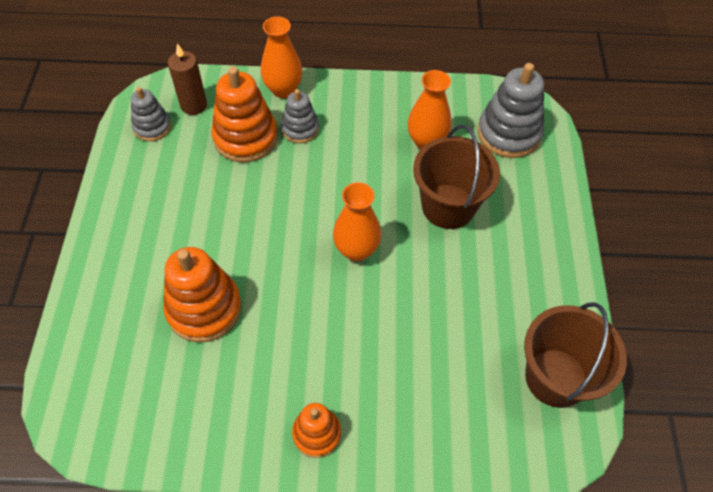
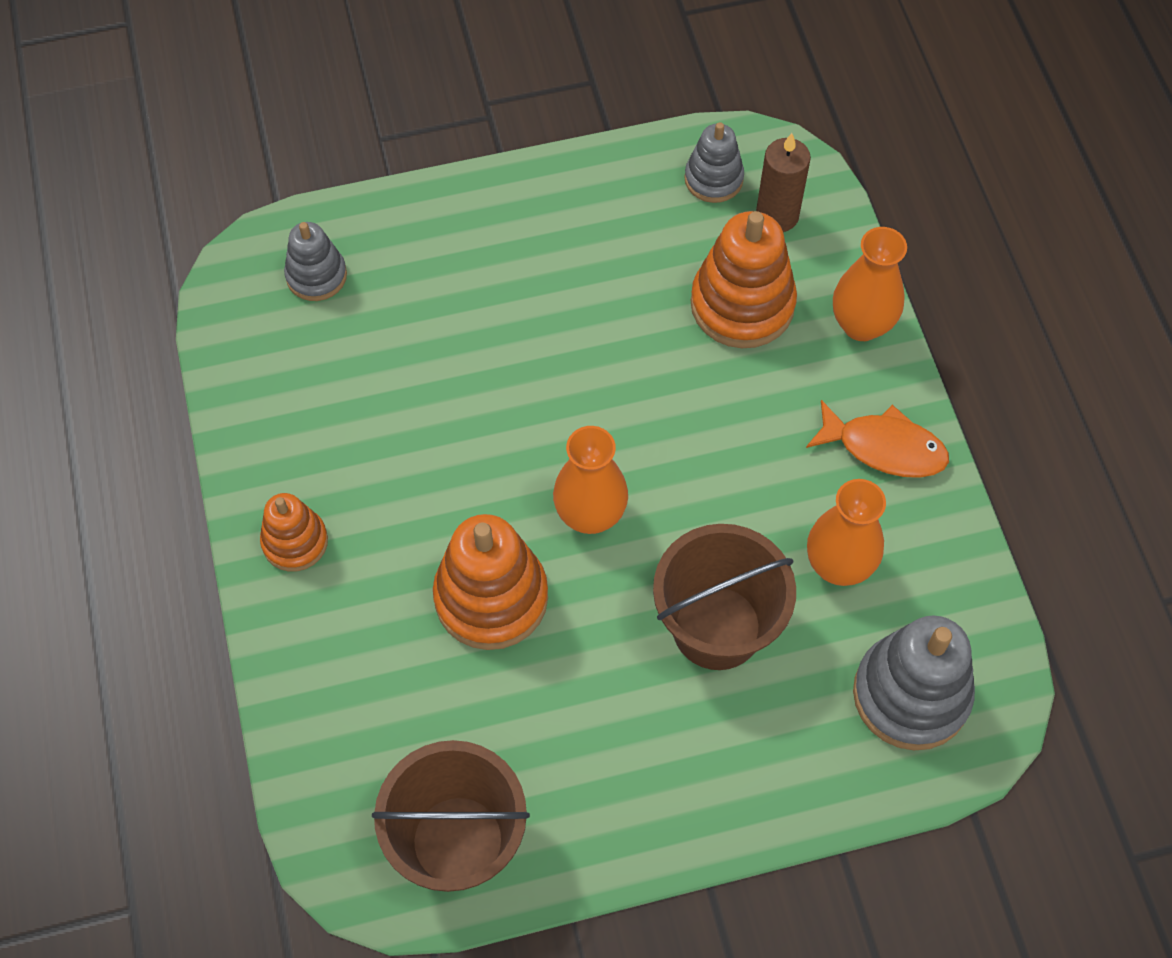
camera: 75 degrees right, 5 degrees up
orange stacking toy [163,247,241,342] -> orange stacking toy moved to [433,514,548,650]
grey stacking toy [281,89,319,143] -> grey stacking toy moved to [284,222,347,301]
none -> orange fish [806,400,949,478]

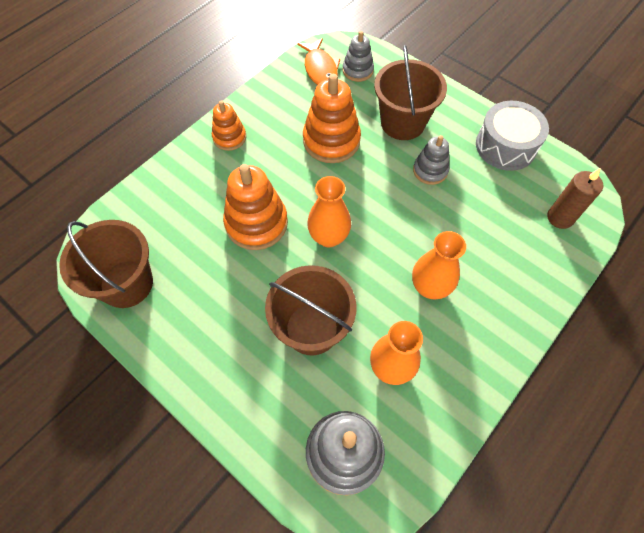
camera: 55 degrees right, 0 degrees up
grey stacking toy [684,122,744,203] -> grey stacking toy moved to [413,135,449,185]
orange stacking toy [691,211,797,348] -> orange stacking toy moved to [303,74,361,163]
orange fish [806,400,949,478] -> orange fish moved to [297,38,340,85]
orange vase [833,227,907,341] -> orange vase moved to [412,231,466,299]
none -> brown bucket [374,45,447,140]
none -> grey drum [476,101,549,171]

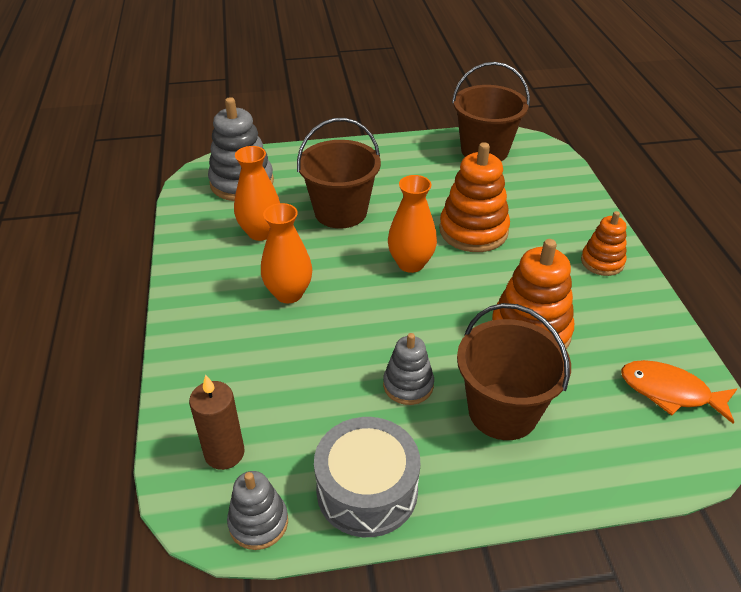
camera: 130 degrees right, 20 degrees down
grey stacking toy [343,31,374,82] -> grey stacking toy moved to [227,471,288,550]

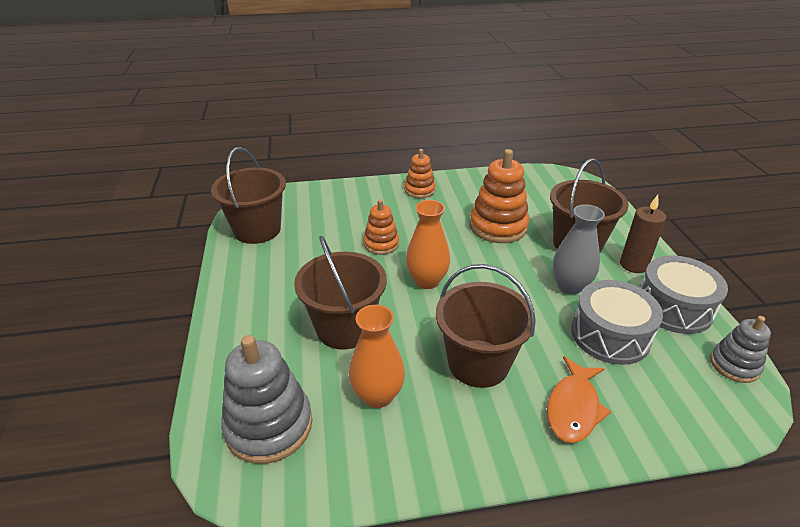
camera: 90 degrees left, 5 degrees down
brown candle [189,374,245,470] -> brown candle moved to [620,195,666,273]
orange vase [261,203,312,303] -> brown bucket [436,264,536,388]
grey stacking toy [383,333,434,405] -> grey vase [552,204,605,294]
orange stacking toy [439,142,510,252] -> orange stacking toy [363,199,399,255], size x0.59
orange fish [621,360,737,424] -> orange fish moved to [547,356,612,443]
none -> grey drum [571,280,663,365]

